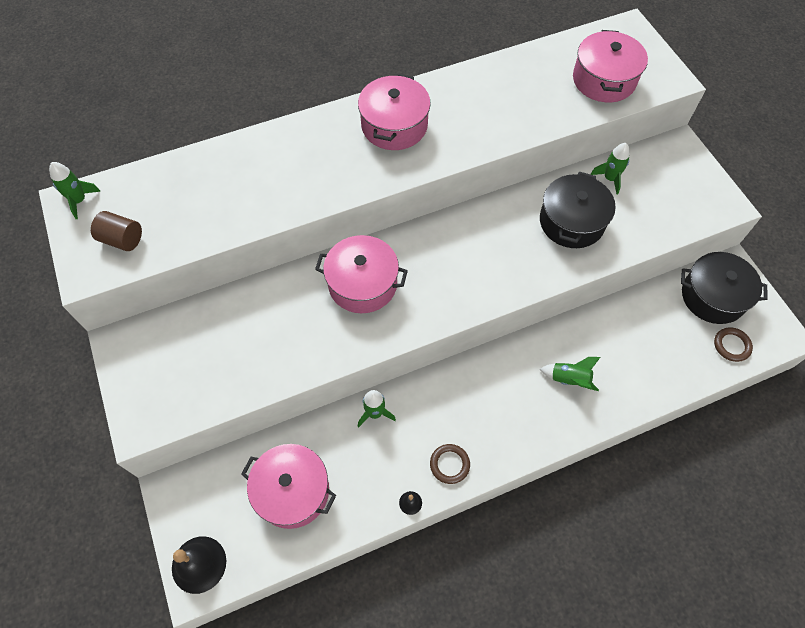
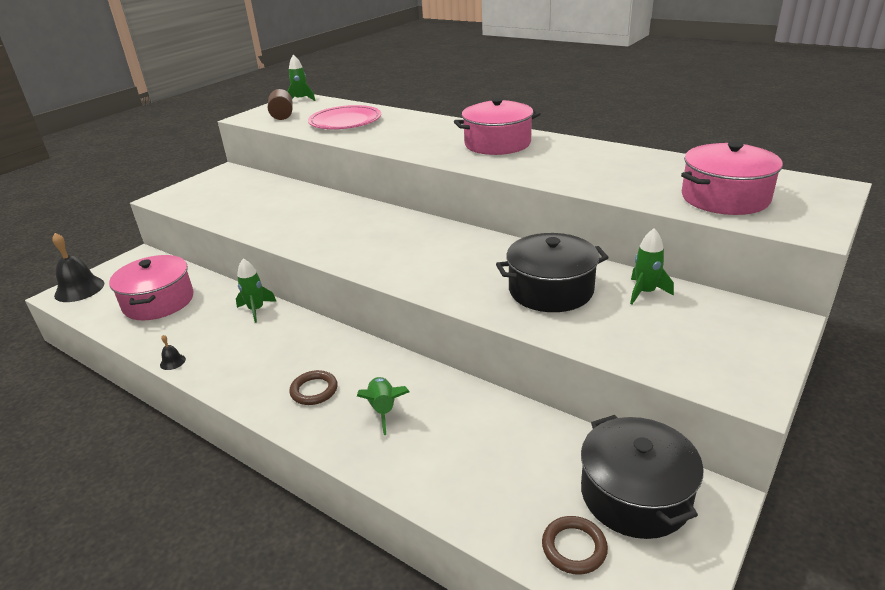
camera: 60 degrees right, 30 degrees down
pink pot [315,235,408,313] -> none
brown ring [430,444,470,484] -> brown ring moved to [289,370,337,405]
none -> pink plate [308,105,381,129]

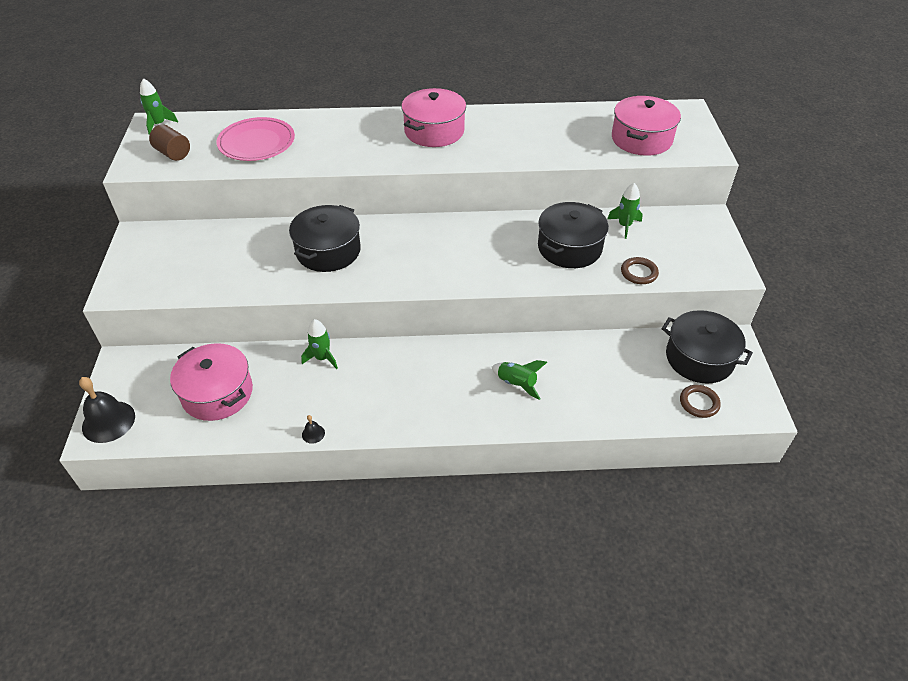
camera: 40 degrees left, 15 degrees up
brown ring [289,370,337,405] -> brown ring moved to [621,257,659,284]
none -> black pot [289,205,361,272]

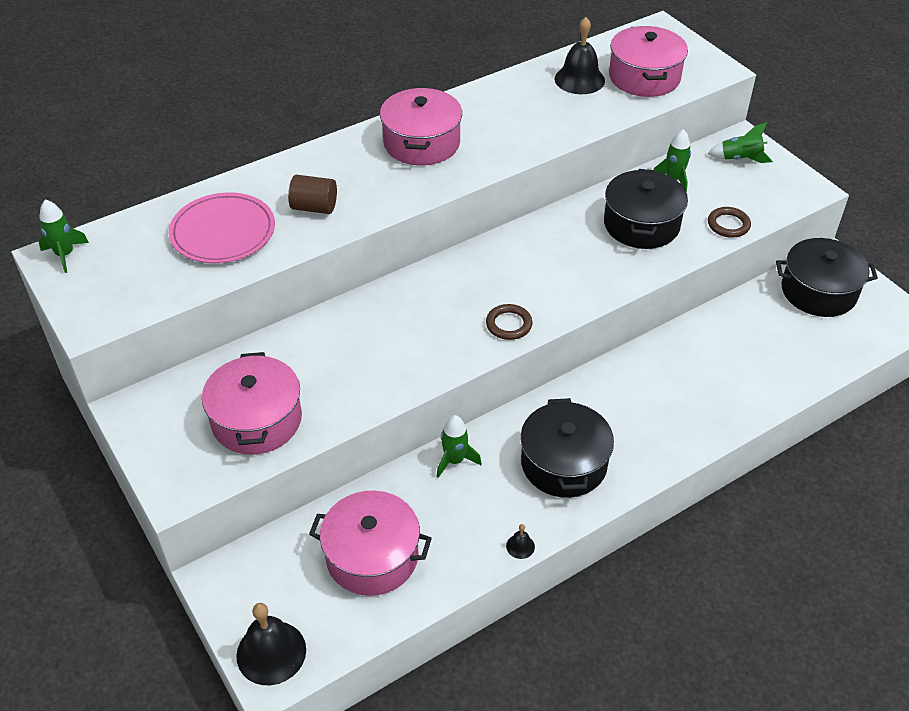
camera: 30 degrees left, 0 degrees up
brown cylinder [149,124,190,161] -> brown cylinder moved to [288,175,337,214]
black pot [289,205,361,272] -> black pot moved to [521,398,614,498]
green rocket [492,360,547,400] -> green rocket moved to [707,122,773,163]
brown ring [680,385,721,418] -> brown ring moved to [486,304,532,340]
none -> pink pot [202,352,302,454]
none -> black bell [555,17,605,94]

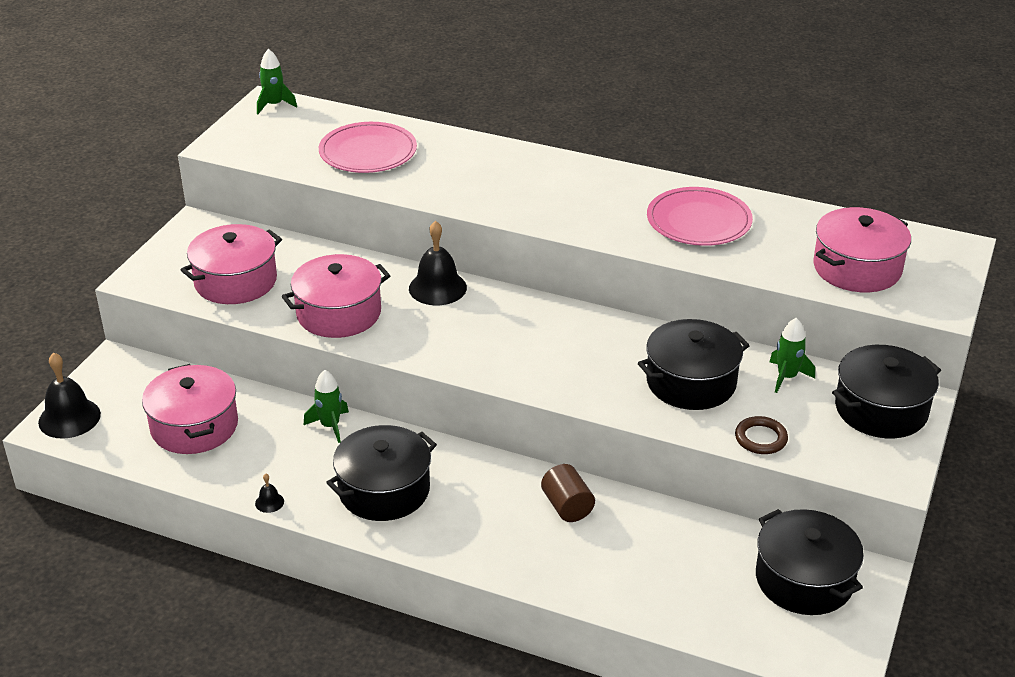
camera: 55 degrees right, 10 degrees down
brown cylinder [288,175,337,214] -> brown cylinder moved to [541,464,595,522]
pink pot [380,88,462,165] -> pink pot moved to [282,254,390,338]
brown ring [486,304,532,340] -> none
black bell [555,17,605,94] -> black bell moved to [409,221,467,305]
green rocket [707,122,773,163] -> black pot [832,345,941,438]
none -> pink plate [647,187,753,246]

